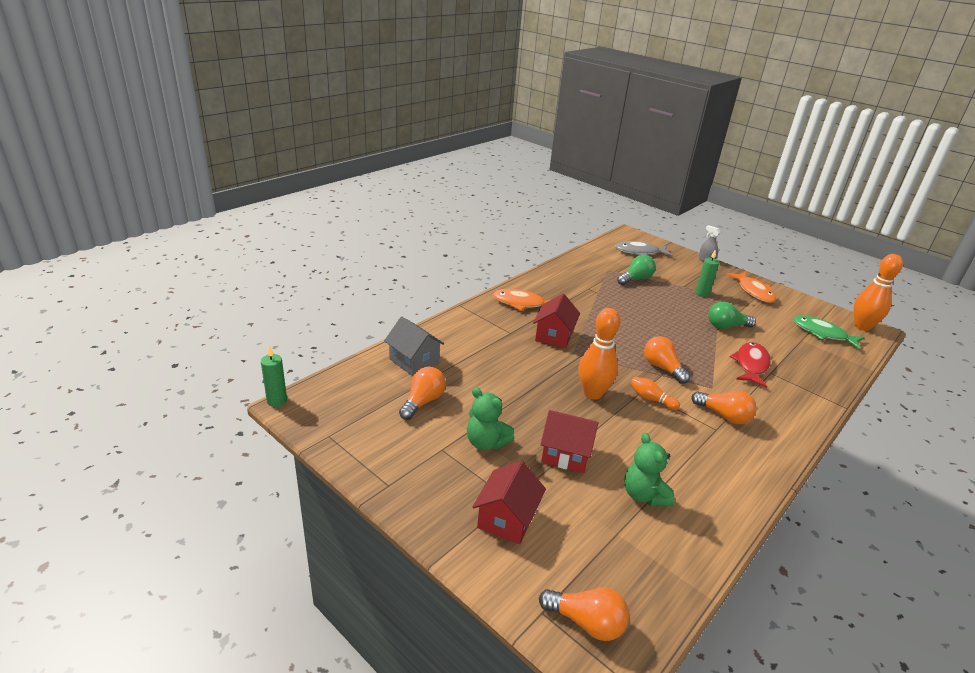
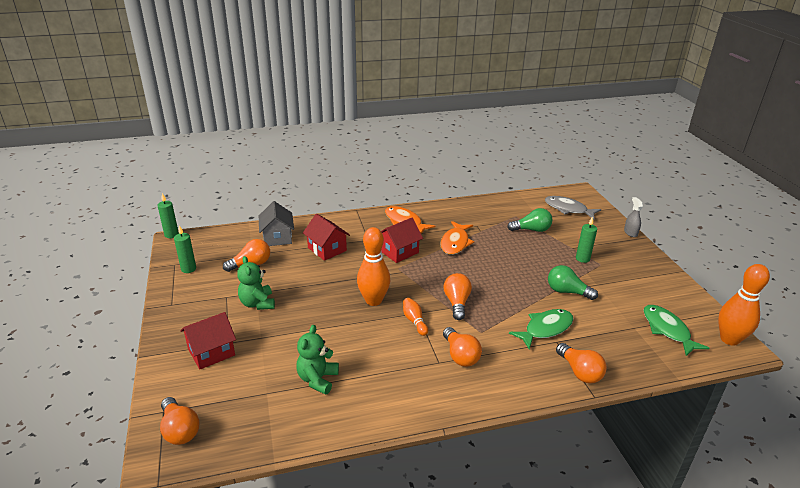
camera: 35 degrees right, 0 degrees up
red house [540,410,598,473] -> red house moved to [303,214,350,261]
orange fish [726,272,776,303] -> orange fish moved to [440,221,474,255]
red fish [730,342,771,388] -> green fish [509,309,573,349]
none -> green candle [174,225,196,273]
none -> orange light bulb [556,343,607,384]

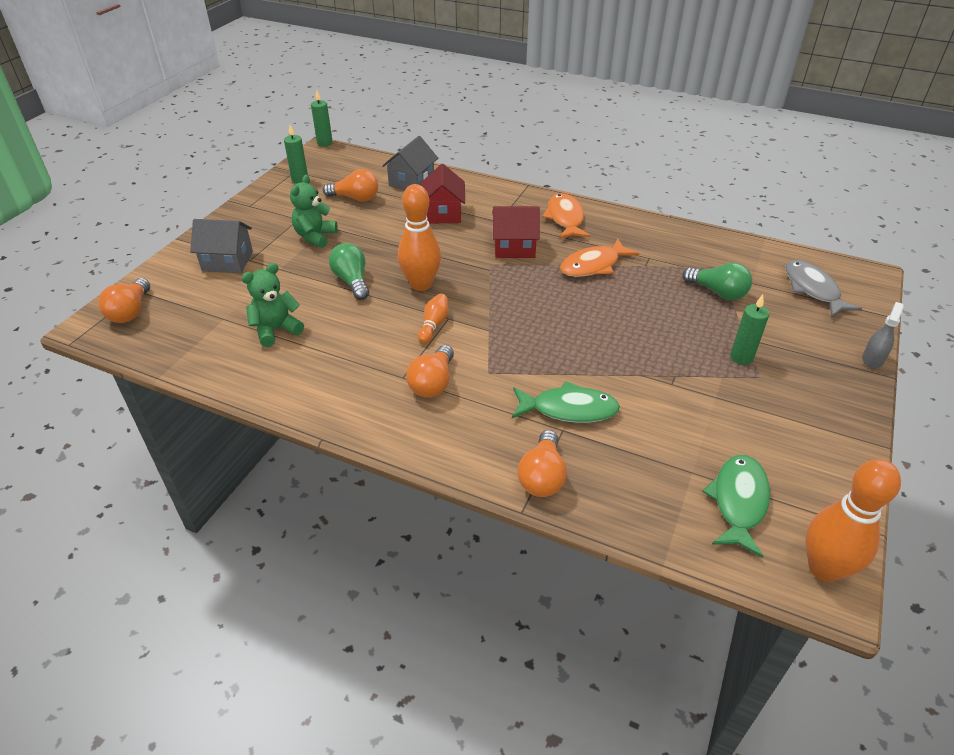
camera: 40 degrees right, 10 degrees up
red house [180,312,236,370] -> grey house [190,219,253,273]
orange light bulb [444,273,472,320] -> none
green light bulb [548,265,598,300] -> green light bulb moved to [329,243,369,300]

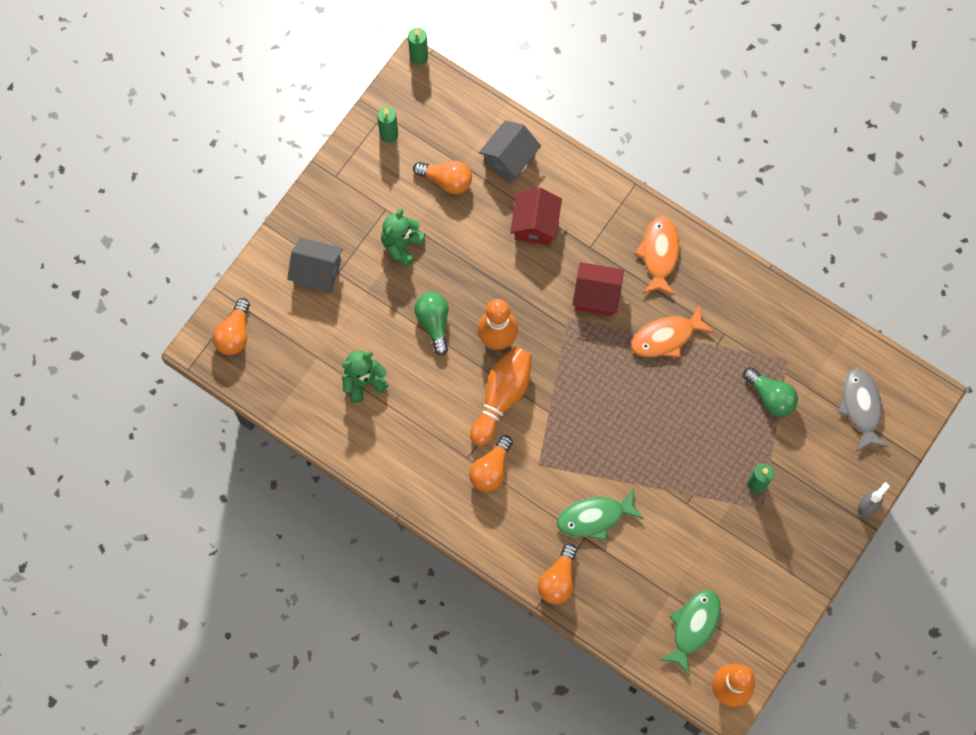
camera: 10 degrees right, 30 degrees up
orange bowling pin [418,294,448,344] -> orange bowling pin [470,347,532,446], size x1.91
green fish [512,381,620,423] -> green fish turned 150 degrees clockwise [557,488,644,541]

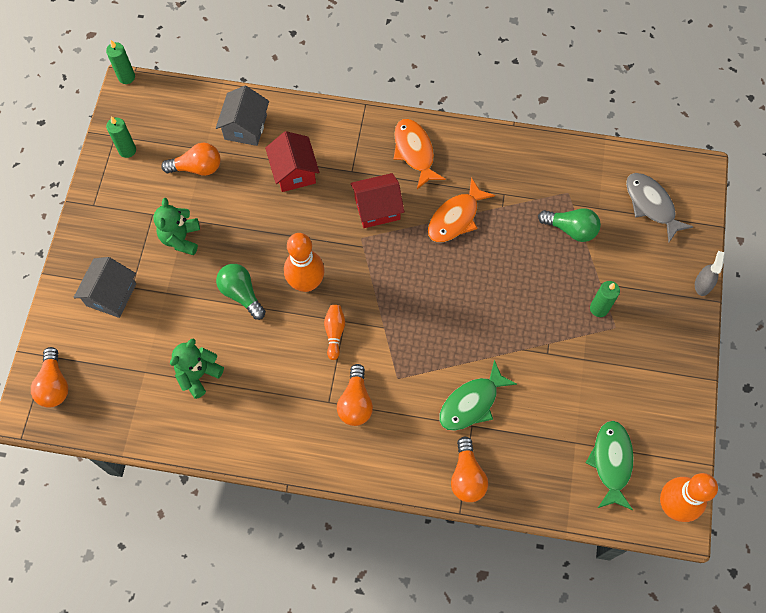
camera: 25 degrees left, 5 degrees down
grey house [287,237,343,293] -> grey house turned 60 degrees counterclockwise [73,257,136,318]
orange bowling pin [470,347,532,446] -> orange bowling pin [324,305,345,360], size x0.52

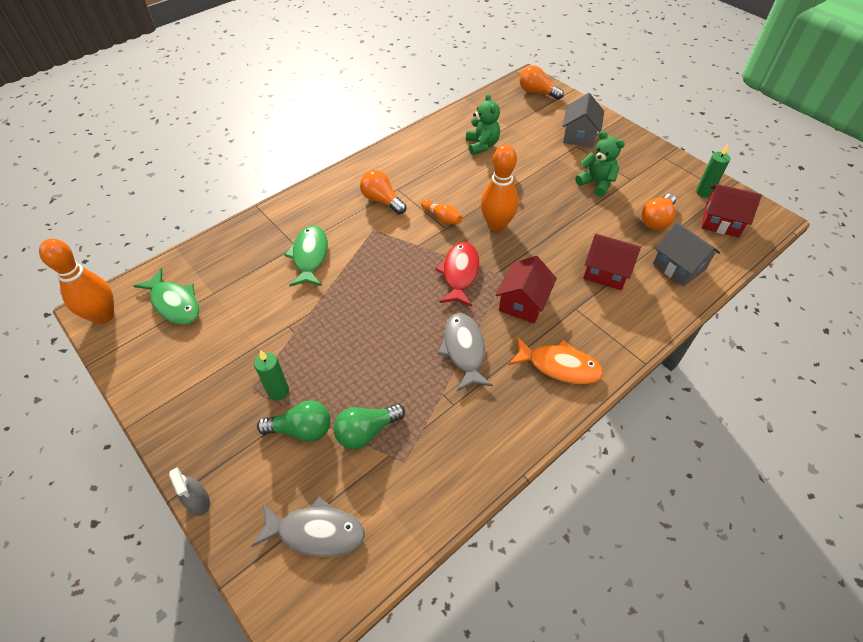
camera: 130 degrees right, 15 degrees down
grey house [73,257,136,318] -> grey house turned 45 degrees clockwise [562,93,604,148]
green candle [106,40,135,84] -> none
green light bulb [216,264,266,320] -> green light bulb moved to [257,400,330,442]
orange fish [428,177,495,242] -> grey fish [438,313,493,391]
orange light bulb [451,437,488,502] -> none
none -> red fish [435,242,480,307]
none -> red house [702,184,762,238]

